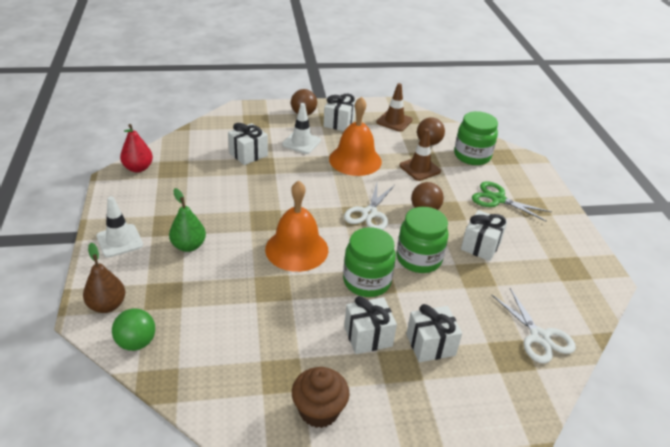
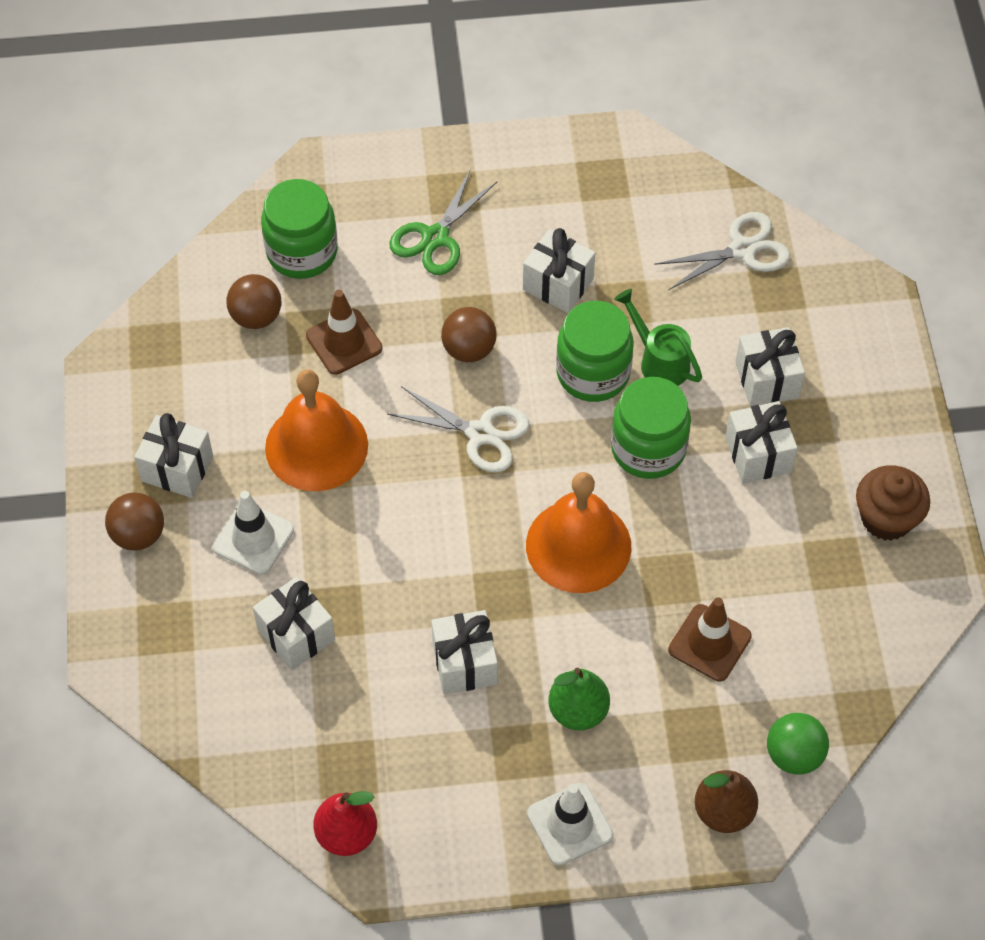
camera: 85 degrees left, 20 degrees up
brown traffic cone [376,83,413,132] -> brown traffic cone moved to [668,598,752,681]
none -> white gift [431,610,498,694]
none -> green watering can [614,289,702,386]

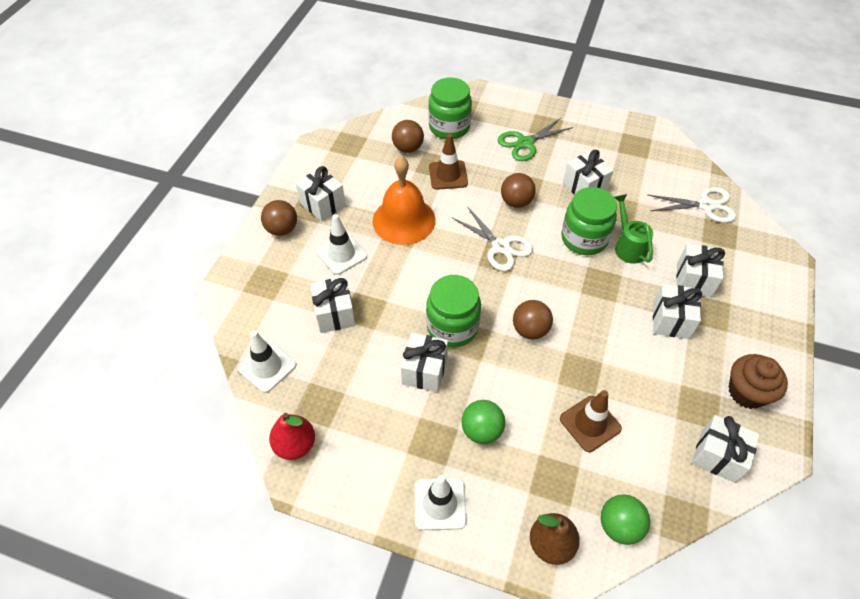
camera: 25 degrees right, 5 degrees down
orange bell [526,472,631,593] -> brown ball [513,300,553,339]
green pear [548,668,610,730] -> green ball [461,400,505,444]
green jar [611,377,691,479] -> green jar moved to [426,275,481,347]
none -> white traffic cone [237,331,296,393]
none -> white gift [692,415,760,483]

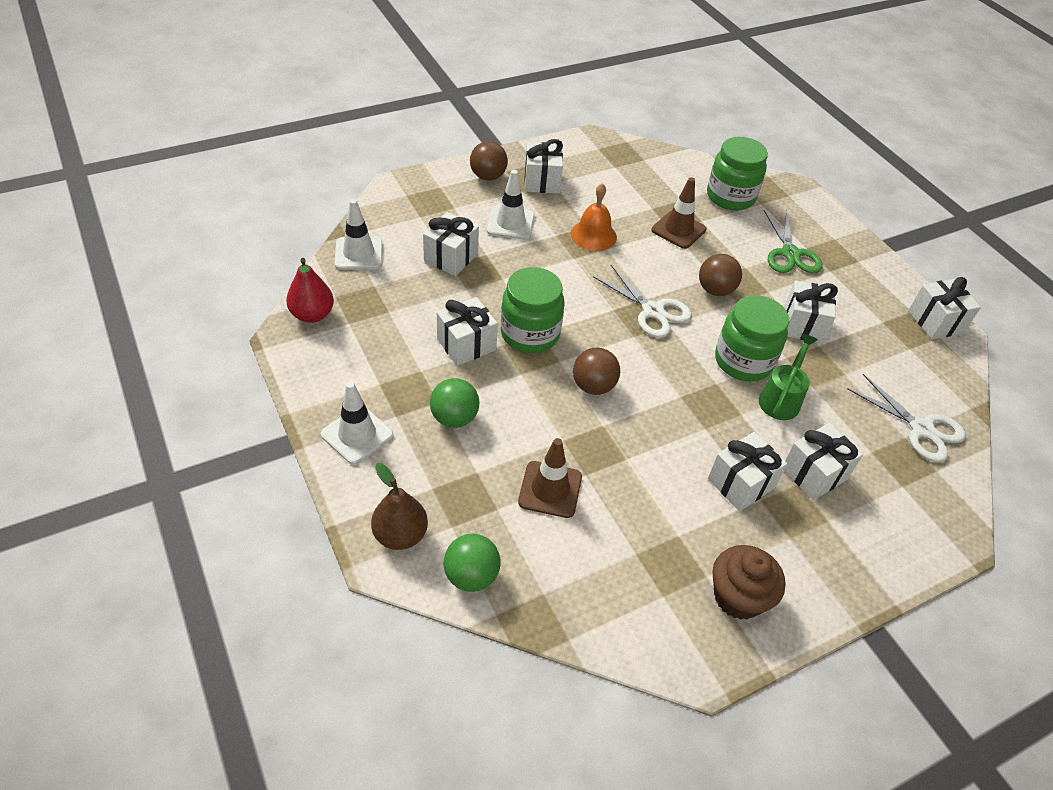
camera: 40 degrees right, 5 degrees down
orange bell [373,157,436,245] -> orange bell [571,183,617,251], size x0.64
brown ball [392,120,424,153] -> none
white scissors [453,206,533,271] -> white scissors turned 45 degrees counterclockwise [593,265,692,338]
green scissors [497,118,573,161] -> green scissors turned 105 degrees counterclockwise [764,210,823,273]
white gift [692,415,760,483] -> white gift moved to [908,277,981,340]

